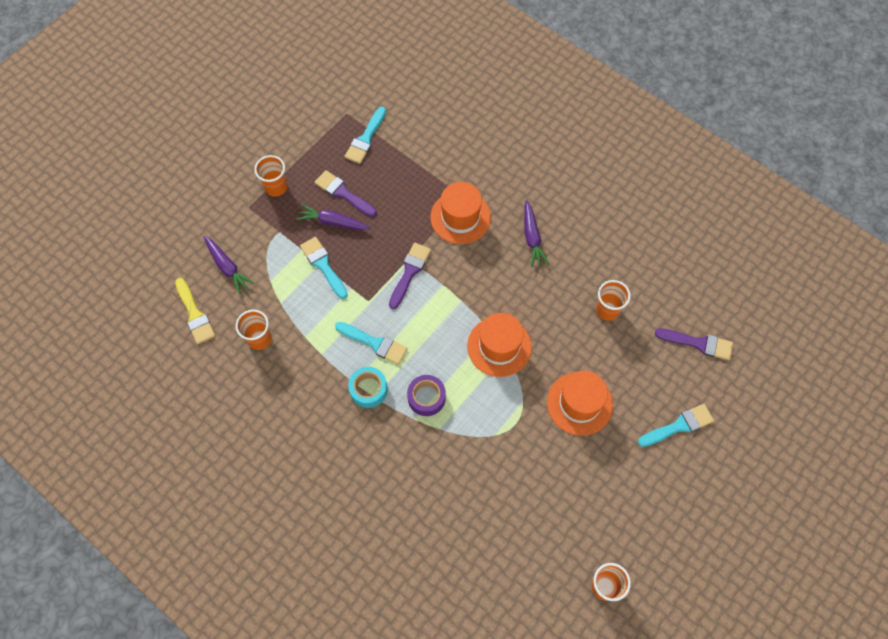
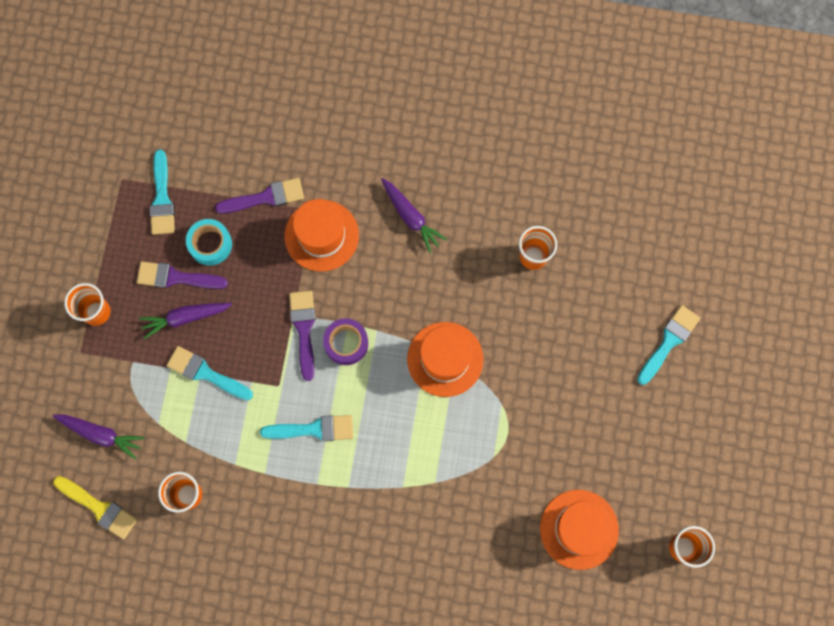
camera: 30 degrees left, 10 degrees up
turquoise tape [348,367,388,408] -> turquoise tape moved to [186,219,232,265]
purple tape [407,375,446,416] -> purple tape moved to [323,318,368,365]
orange hat [547,371,613,436] -> orange hat moved to [540,490,619,570]
purple brush [655,328,733,360] -> purple brush moved to [215,178,304,214]

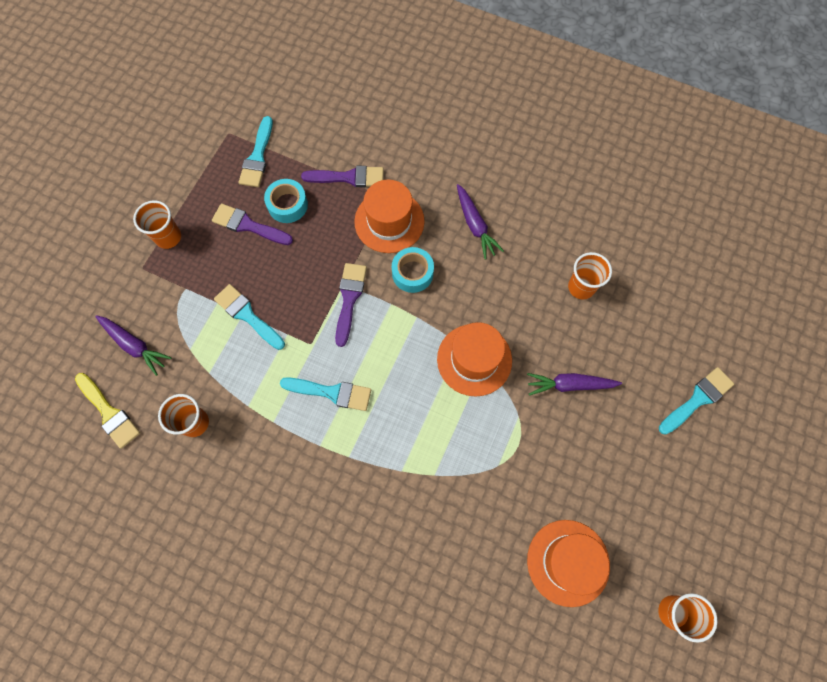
camera: 15 degrees right, 5 degrees down
purple carrot [139,303,232,339] -> purple carrot moved to [527,373,622,396]
purple tape [323,318,368,365] -> none
none -> turquoise tape [392,247,434,293]

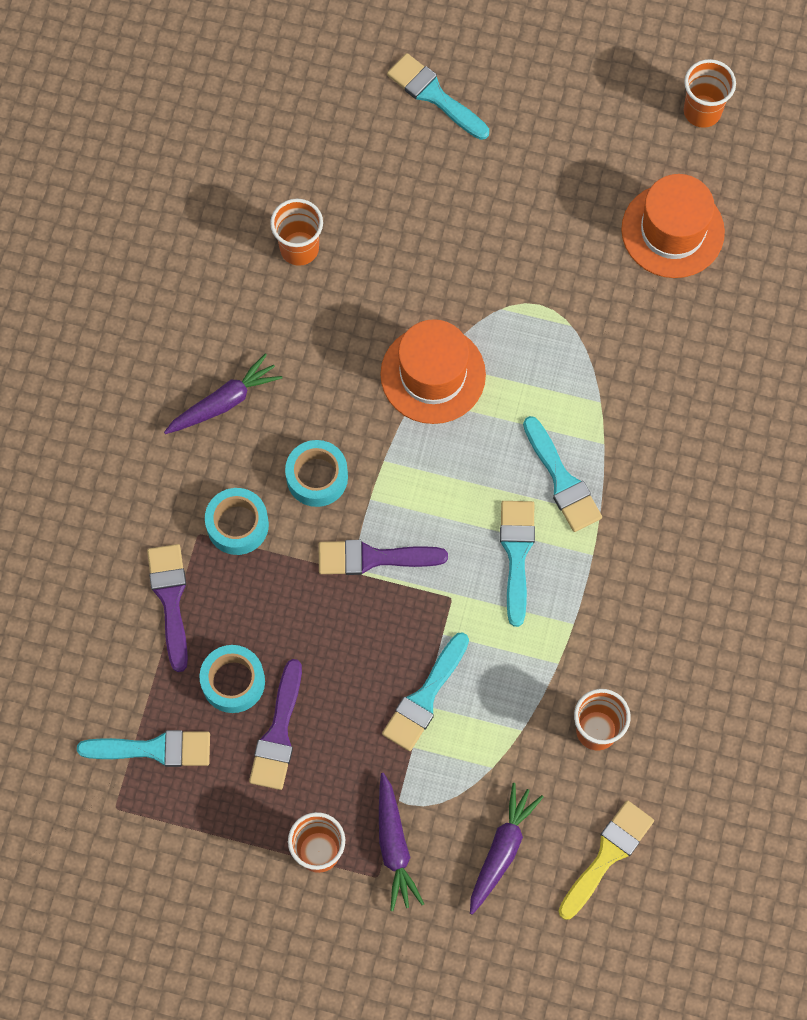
camera: 100 degrees left, 0 degrees up
orange hat [354,180,425,253] -> turquoise tape [205,488,269,555]
purple carrot [527,373,622,396] -> purple carrot moved to [379,773,424,911]
none -> turquoise brush [523,416,602,532]

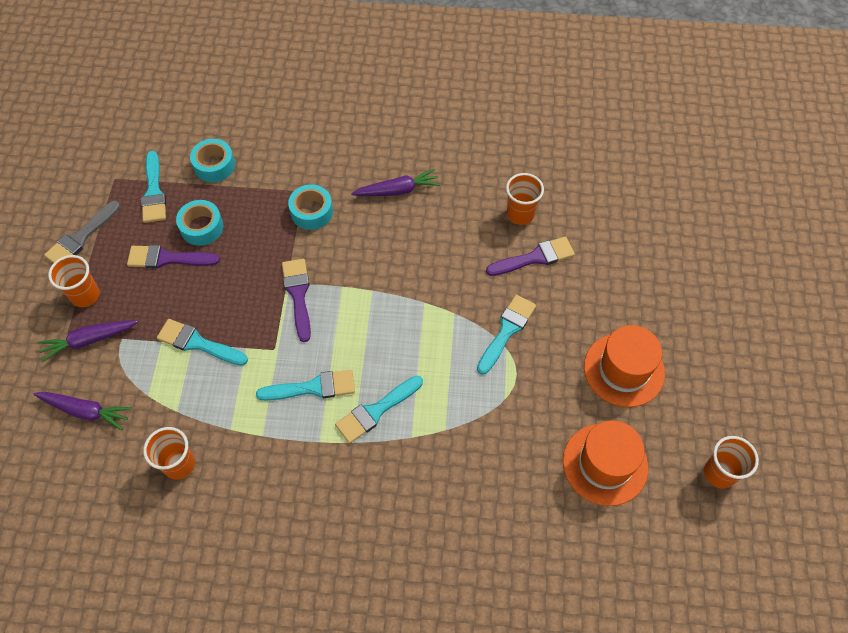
camera: 80 degrees right, 10 degrees down
purple brush [147,544,188,672] -> purple brush moved to [486,236,575,276]
purple carrot [164,353,283,434] -> purple carrot turned 60 degrees counterclockwise [351,169,441,196]
turquoise tape [285,440,348,507] -> turquoise tape moved to [190,139,235,182]
orange hat [380,319,486,424] -> orange hat moved to [584,325,665,407]
turquoise brush [387,53,489,140] -> turquoise brush moved to [477,295,536,375]
yellow brush [558,800,654,920] -> none
none -> grey brush [44,201,120,263]

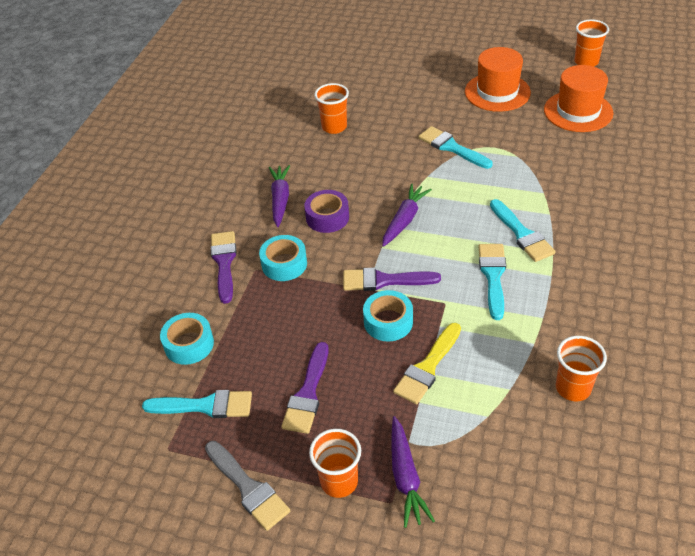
camera: 75 degrees left, 15 degrees down
purple carrot [33,392,132,430] -> purple carrot moved to [382,183,432,247]
turquoise brush [157,319,248,366] -> yellow brush [393,323,461,404]
turquoise tape [176,200,223,246] -> turquoise tape moved to [363,290,413,342]
purple brush [486,236,575,276] -> purple brush moved to [211,231,237,304]
none -> purple tape [304,190,349,233]

